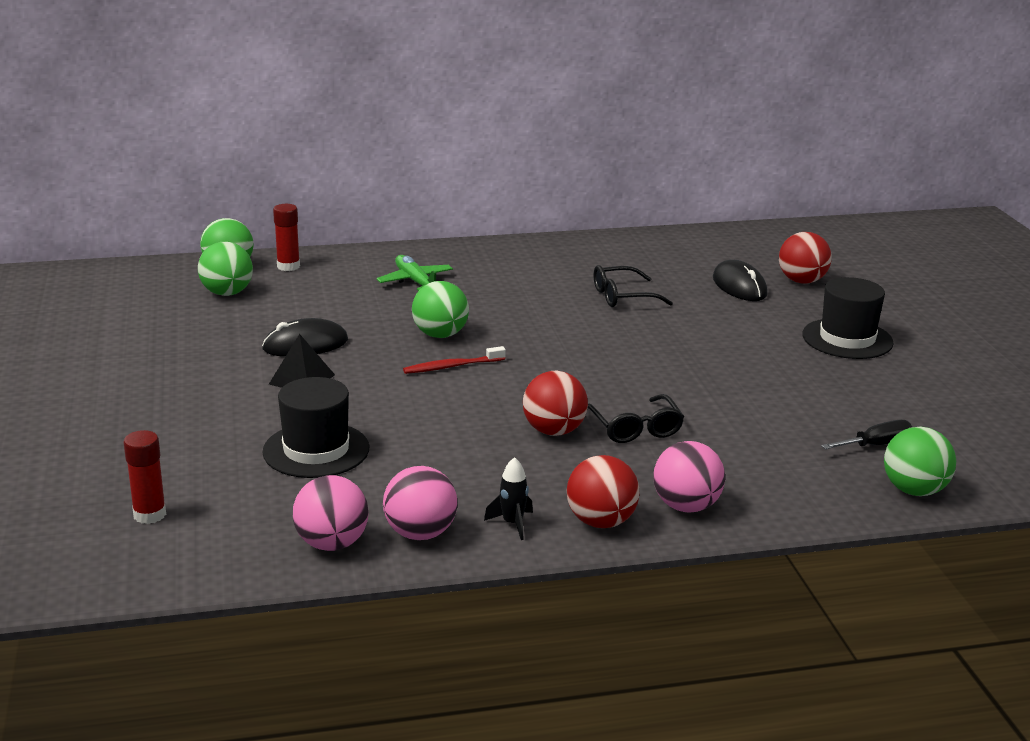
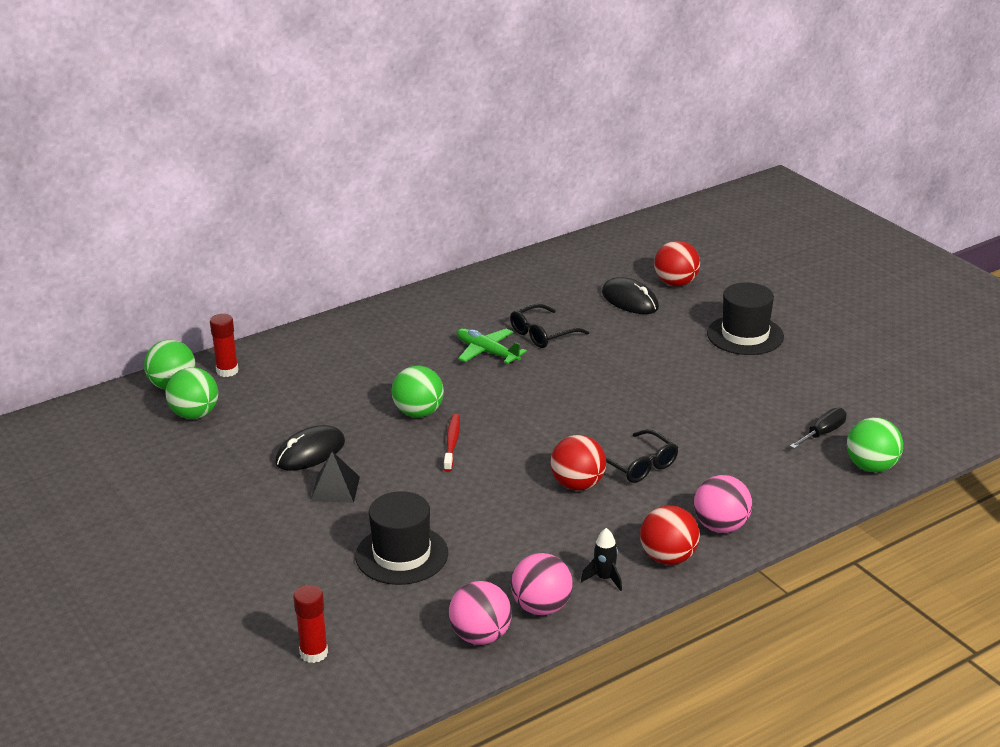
camera: 20 degrees left, 5 degrees up
green plane [377,255,453,291] -> green plane moved to [457,328,527,364]
red toothbrush [403,346,506,374] -> red toothbrush turned 135 degrees clockwise [444,414,460,472]

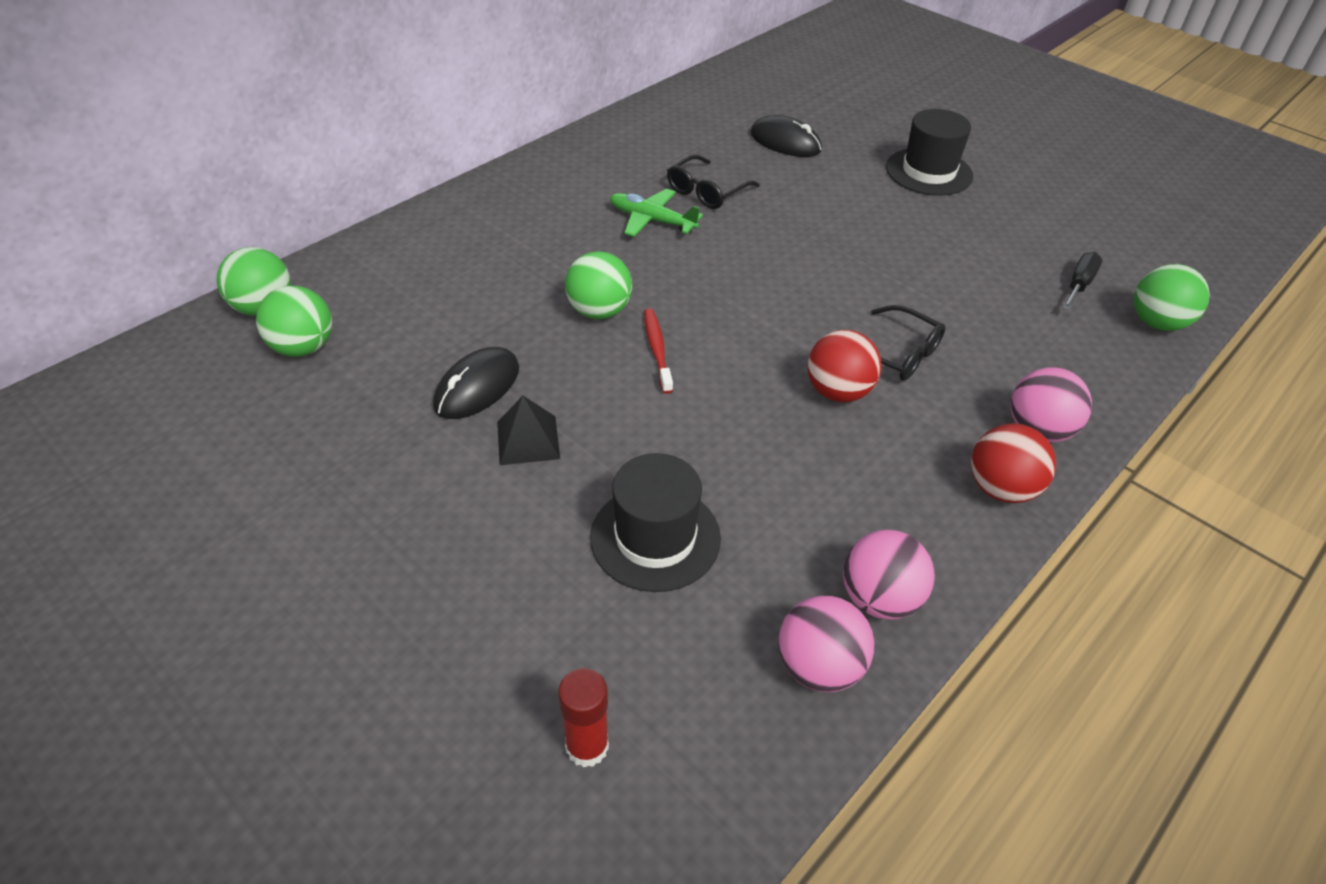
camera: 15 degrees left, 15 degrees up
red glue stick [210,314,239,377] -> none
black rocket [581,528,622,591] -> none
red ball [654,241,700,286] -> none

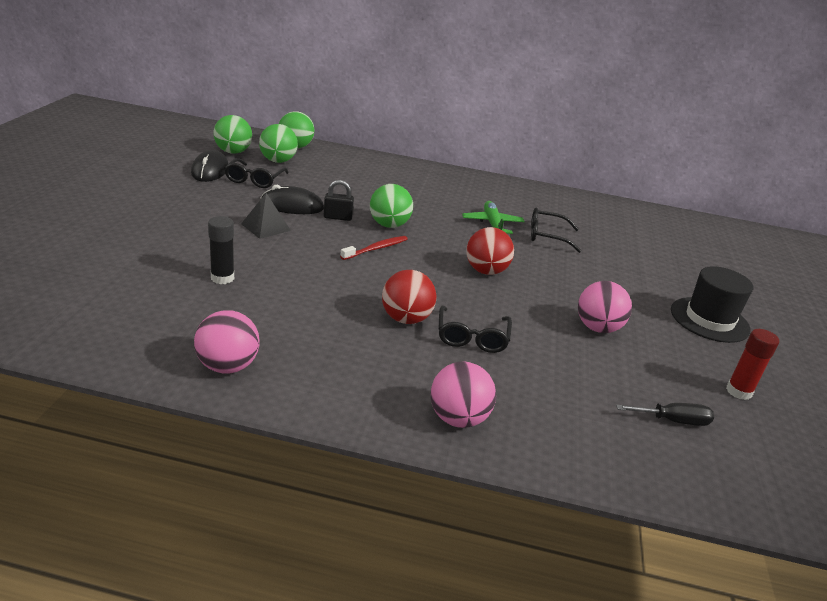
camera: 55 degrees right, 15 degrees down
red glue stick [558,668,609,768] -> red glue stick moved to [726,329,779,400]
black hat [590,453,721,592] -> black glue stick [208,216,234,284]
black mouse [750,115,822,157] -> black mouse moved to [191,150,228,182]
pink ball [778,596,874,692] -> pink ball moved to [578,281,632,333]
red ball [971,423,1056,503] -> red ball moved to [466,227,514,275]
green ball [1134,264,1210,331] -> green ball moved to [213,115,252,154]
none -> black glasses [224,158,289,188]
none -> black padlock [324,180,354,221]

